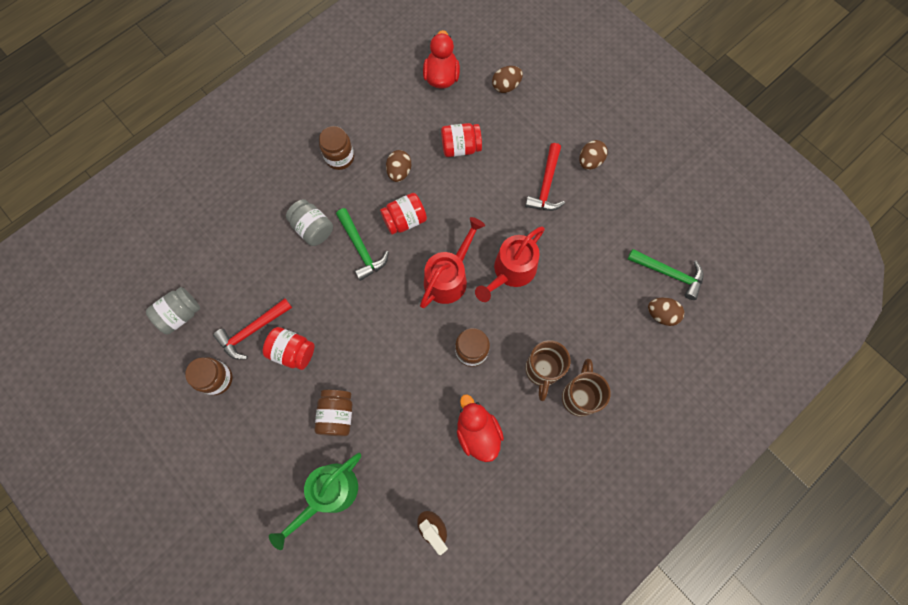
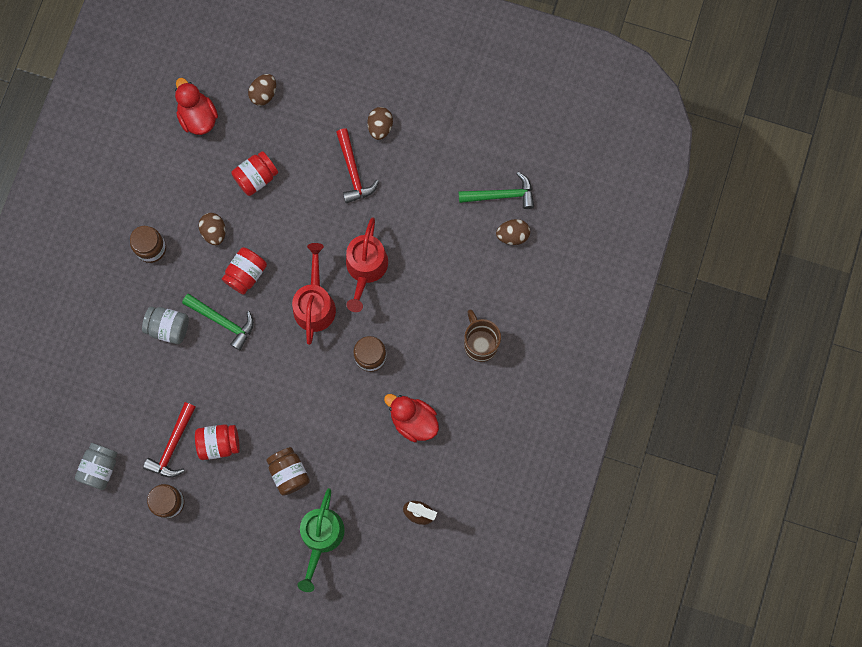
camera: 30 degrees left, 5 degrees up
brown mug [525,340,570,401] -> none

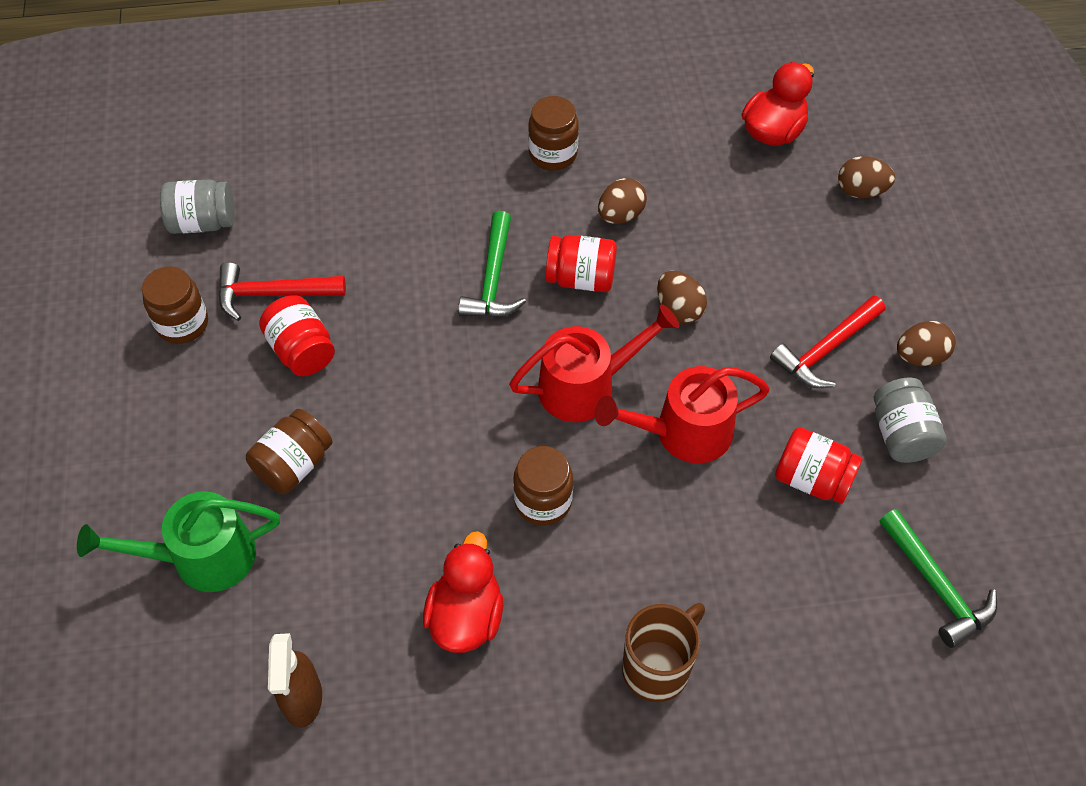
camera: 65 degrees right, 20 degrees down
grey jar [142,306,189,344] -> grey jar moved to [874,378,947,463]
red jar [231,151,278,196] -> red jar moved to [775,427,863,504]
brown egg [496,219,530,245] -> brown egg moved to [657,271,707,323]

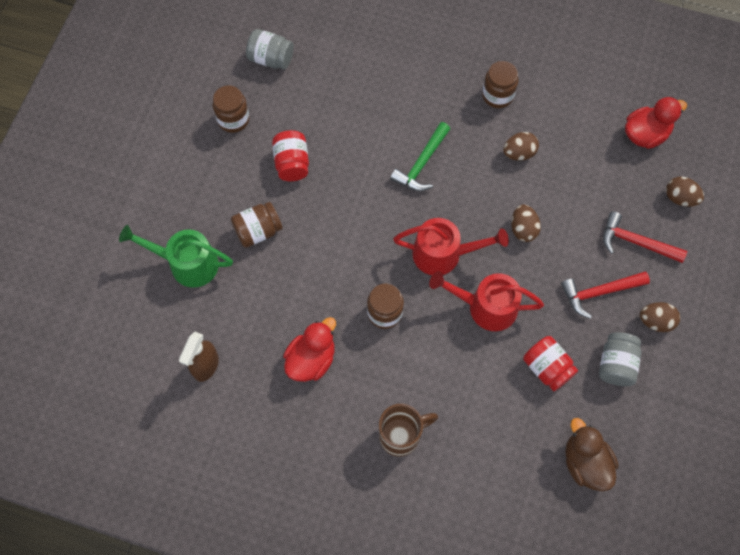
camera: 25 degrees right, 10 degrees up
red hammer [218,262,346,321] -> red hammer moved to [603,212,687,263]
red jar [546,235,617,292] -> none
green hammer [879,509,997,648] -> brown duck [565,418,618,491]

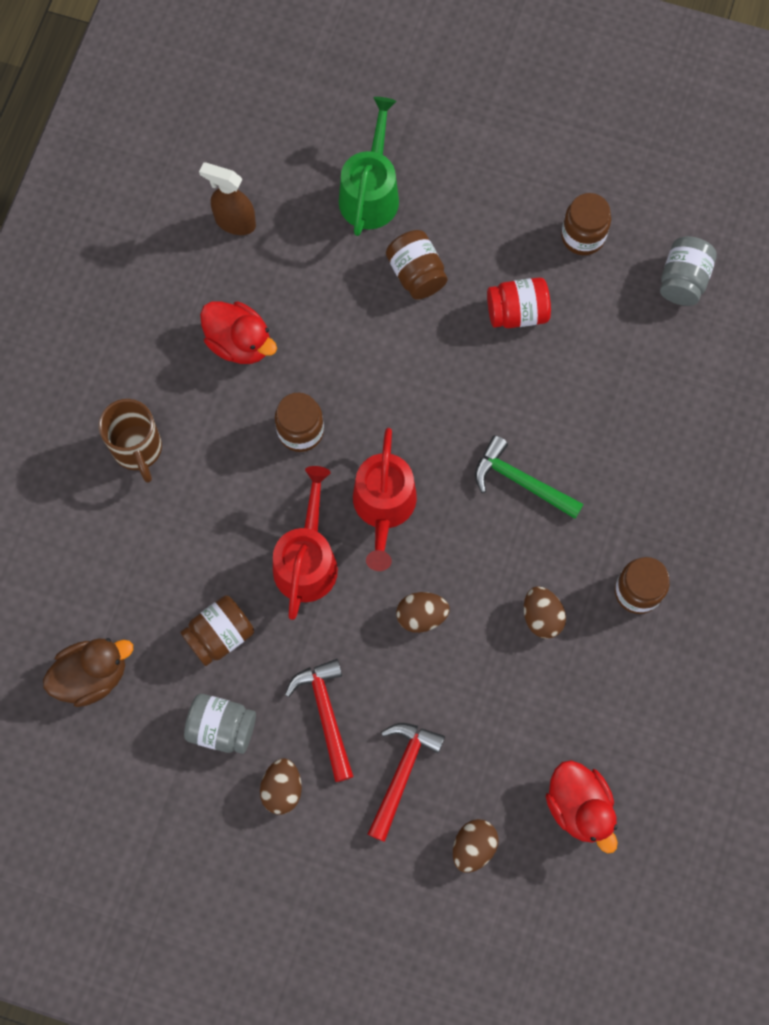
camera: 90 degrees right, 5 degrees up
red jar [523,336,578,391] -> brown jar [180,595,254,666]

